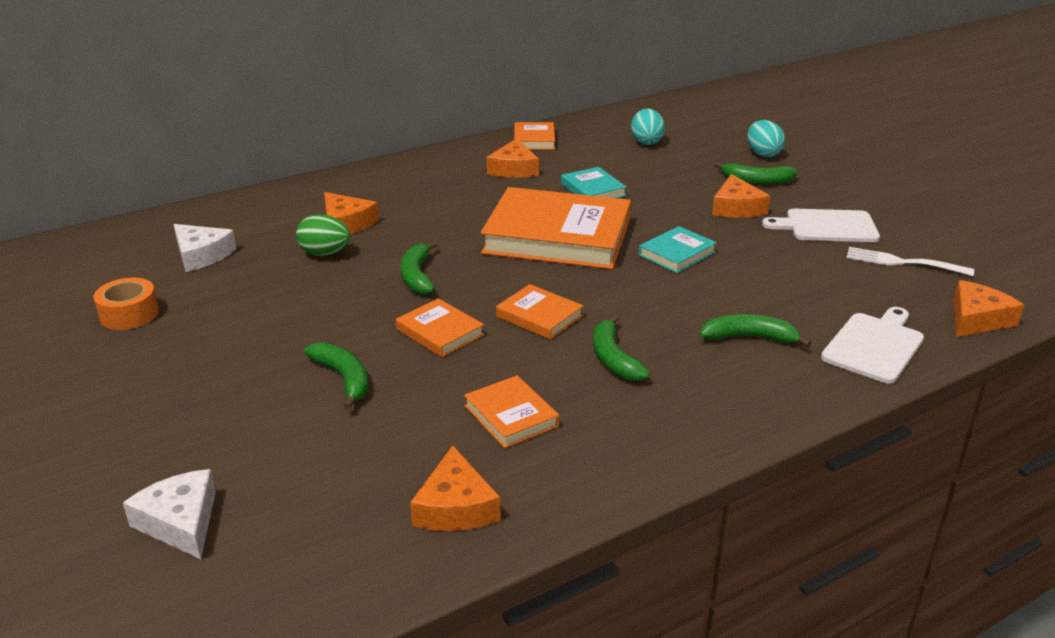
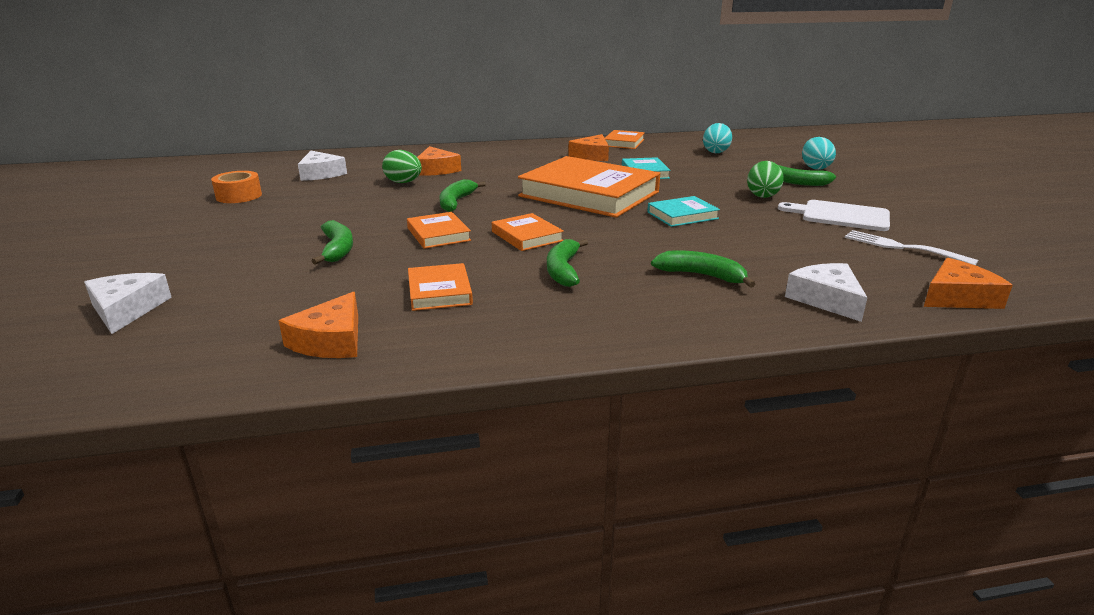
camera: 20 degrees right, 5 degrees down
orange cheese [712,174,770,218] -> green egg [747,161,784,198]
white cutting board [821,307,924,383] -> white cheese [785,263,868,322]

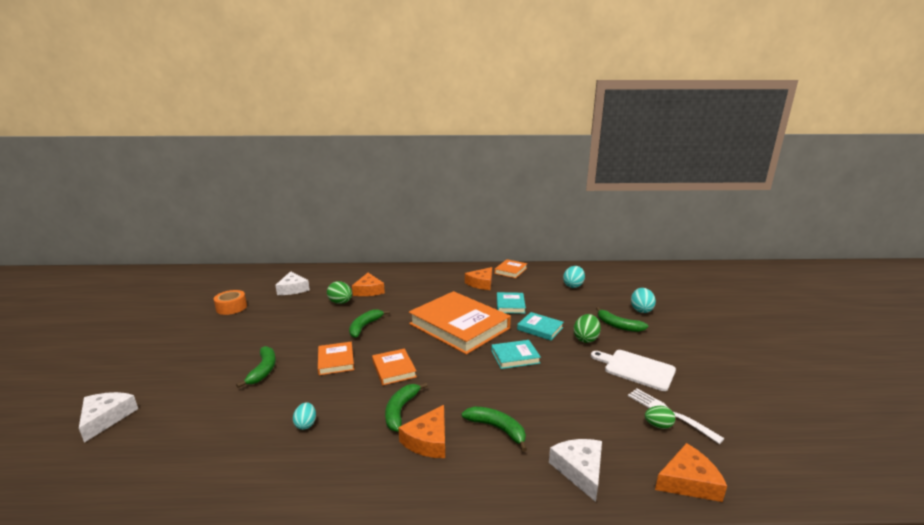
camera: 10 degrees right, 5 degrees down
orange cheese [279,292,358,358] -> orange cheese moved to [398,405,445,458]
orange book [408,263,473,311] -> turquoise egg [293,402,316,430]
none -> turquoise book [517,312,564,341]
none -> green egg [645,406,675,429]

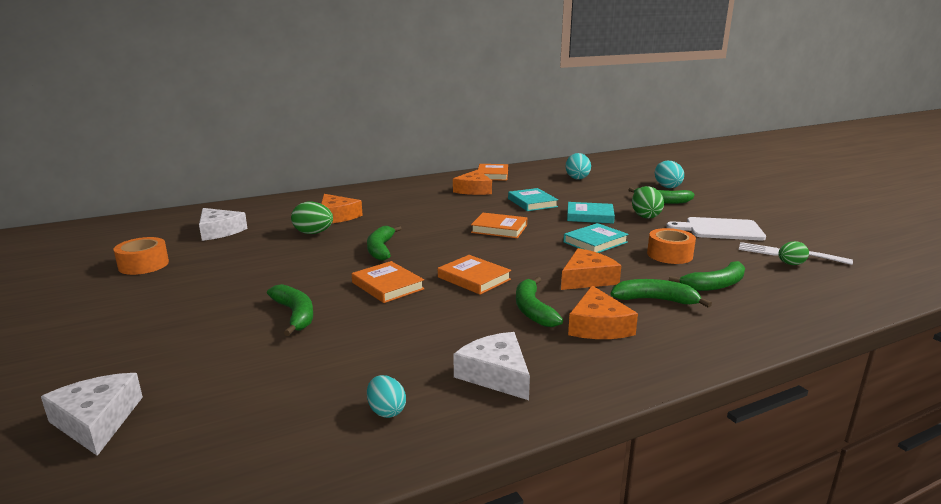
camera: 25 degrees left, 0 degrees up
turquoise egg [293,402,316,430] -> turquoise egg moved to [367,375,406,418]
orange book [409,291,511,355] -> orange book [471,213,527,238], size x0.46
white cheese [549,439,602,502] -> white cheese moved to [453,332,530,400]
orange cheese [655,443,727,502] -> orange cheese moved to [561,248,621,290]
none -> orange tape [647,228,696,264]
none -> green banana [669,261,745,291]

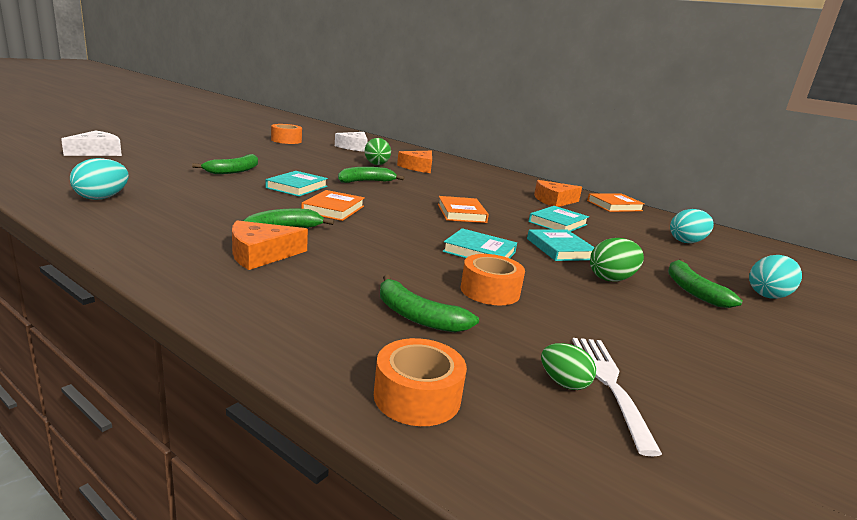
camera: 60 degrees right, 0 degrees up
orange book [352,261,424,303] -> turquoise book [265,171,328,197]
turquoise egg [367,375,406,418] -> turquoise egg [70,158,129,200], size x1.54
white cheese [453,332,530,400] -> none
orange cheese [561,248,621,290] -> none
green banana [611,279,712,308] -> none
white cutting board [666,217,766,240] -> none
none -> orange tape [374,338,467,426]

